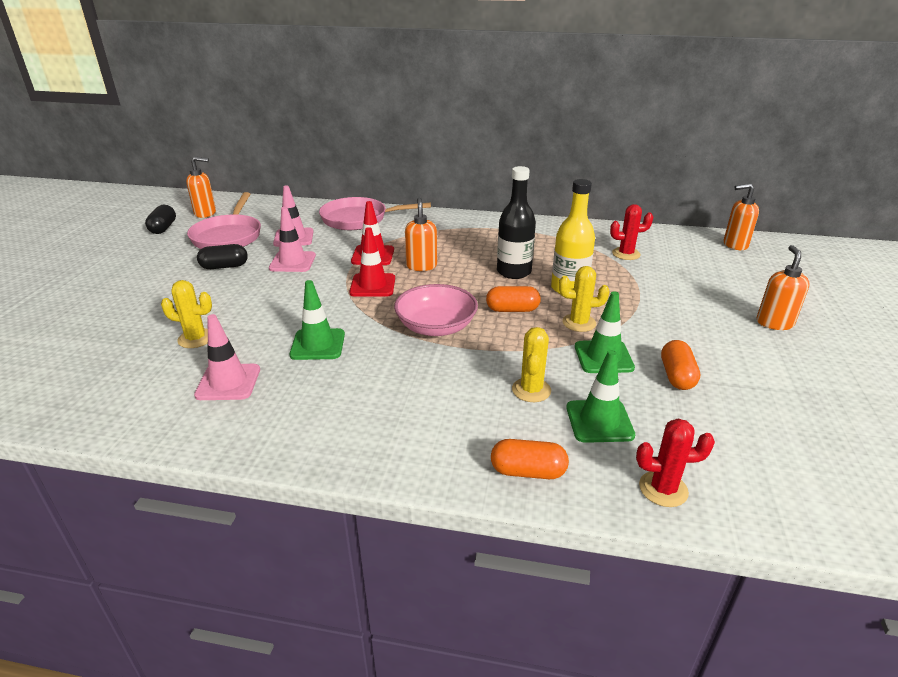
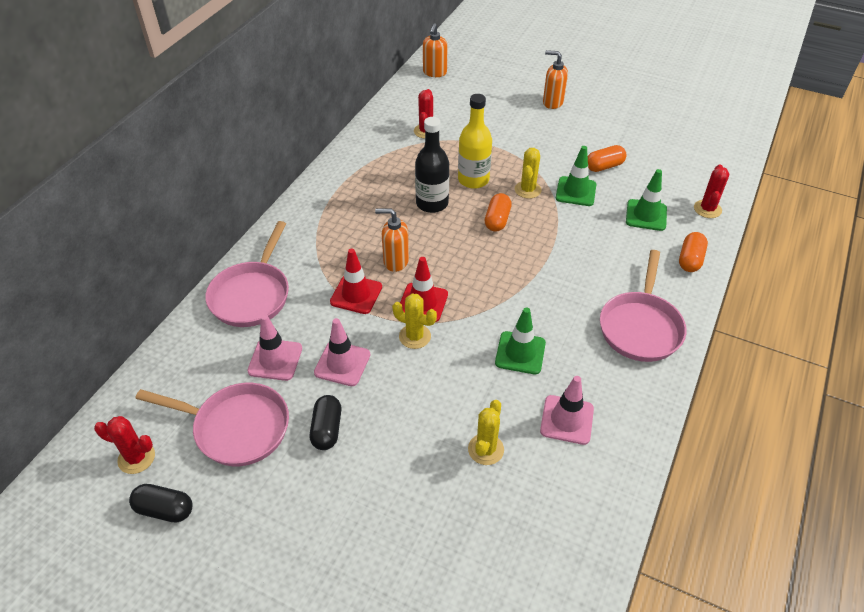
camera: 75 degrees left, 15 degrees up
orange soap dispenser [186,156,216,218] -> red cactus [94,416,155,474]
pink bowl [394,284,478,336] -> none
yellow cactus [512,327,551,402] -> yellow cactus moved to [392,294,437,349]
orange capsule [661,340,700,390] -> orange capsule turned 45 degrees counterclockwise [588,145,626,172]
none -> pink pan [600,250,686,362]

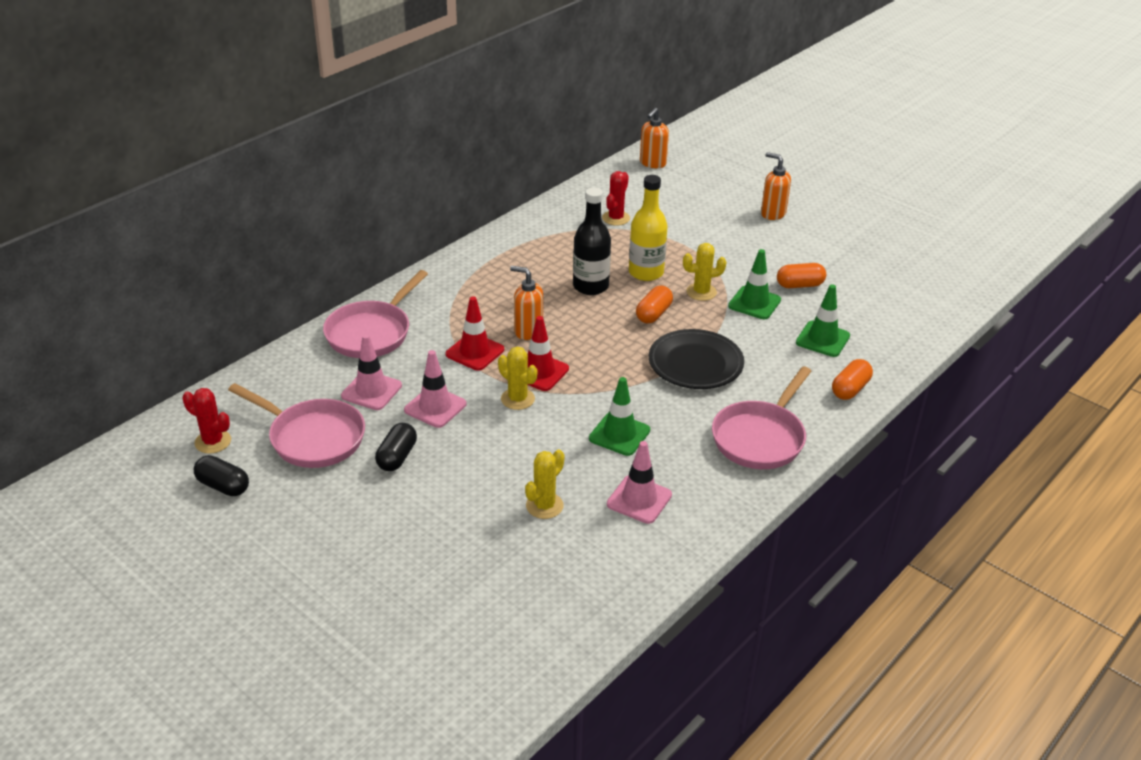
camera: 15 degrees right, 10 degrees down
yellow cactus [515,148,542,199] -> yellow cactus turned 45 degrees clockwise [683,243,726,301]
red cactus [694,165,729,218] -> none
none -> black plate [649,329,744,389]

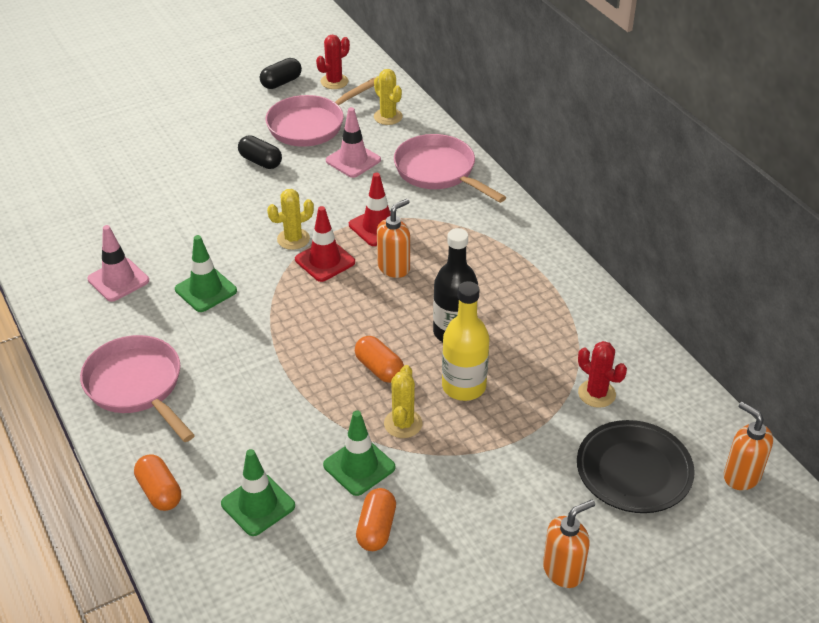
camera: 110 degrees right, 5 degrees up
pink traffic cone [404,350,467,428] -> none
yellow cactus [525,450,565,519] -> yellow cactus moved to [374,69,403,125]
black plate [649,329,744,389] -> black plate moved to [577,420,695,513]

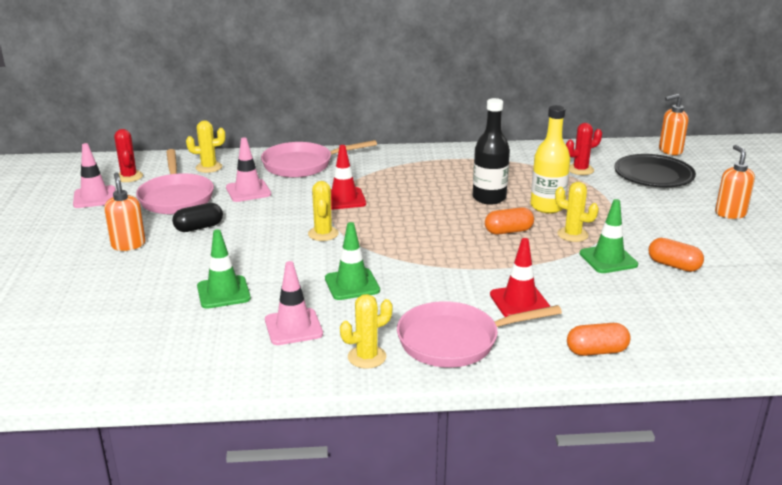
camera: 65 degrees left, 15 degrees down
green traffic cone [221,449,295,536] -> green traffic cone moved to [197,229,251,309]
black capsule [260,58,302,89] -> pink traffic cone [73,143,116,208]
red traffic cone [295,206,355,282] -> red traffic cone moved to [490,238,551,317]
orange soap dispenser [377,199,410,278] -> orange soap dispenser moved to [104,172,146,251]
none -> yellow cactus [340,294,393,369]

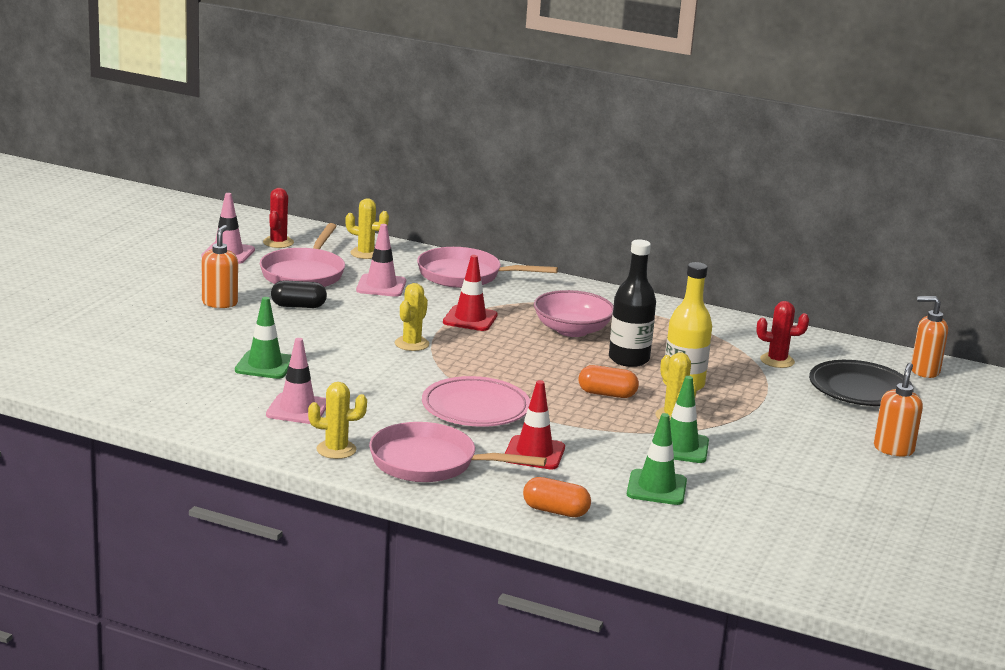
camera: 25 degrees right, 5 degrees down
green traffic cone [325,222,380,300] -> green traffic cone moved to [627,413,687,505]
orange capsule [648,238,704,272] -> none
none -> pink plate [422,376,530,427]
none -> pink bowl [534,290,614,337]

